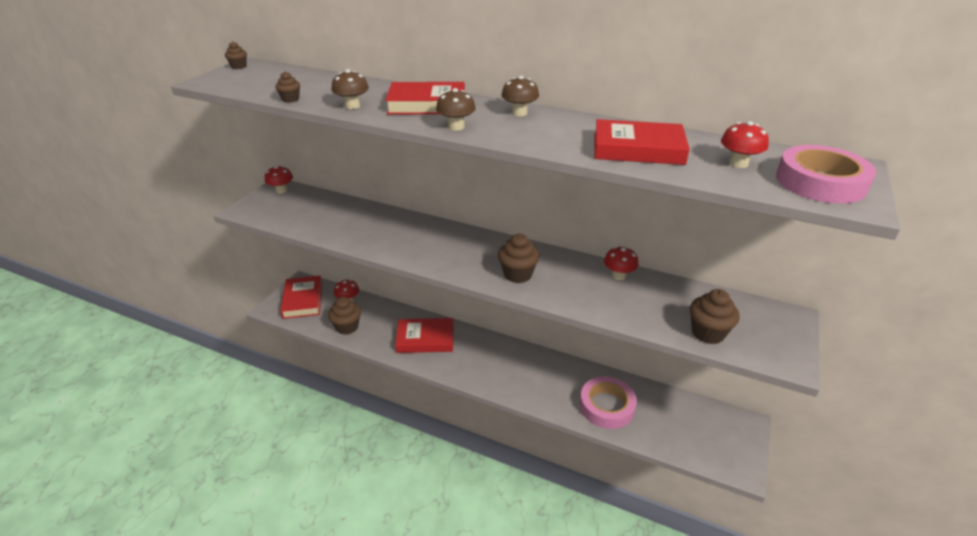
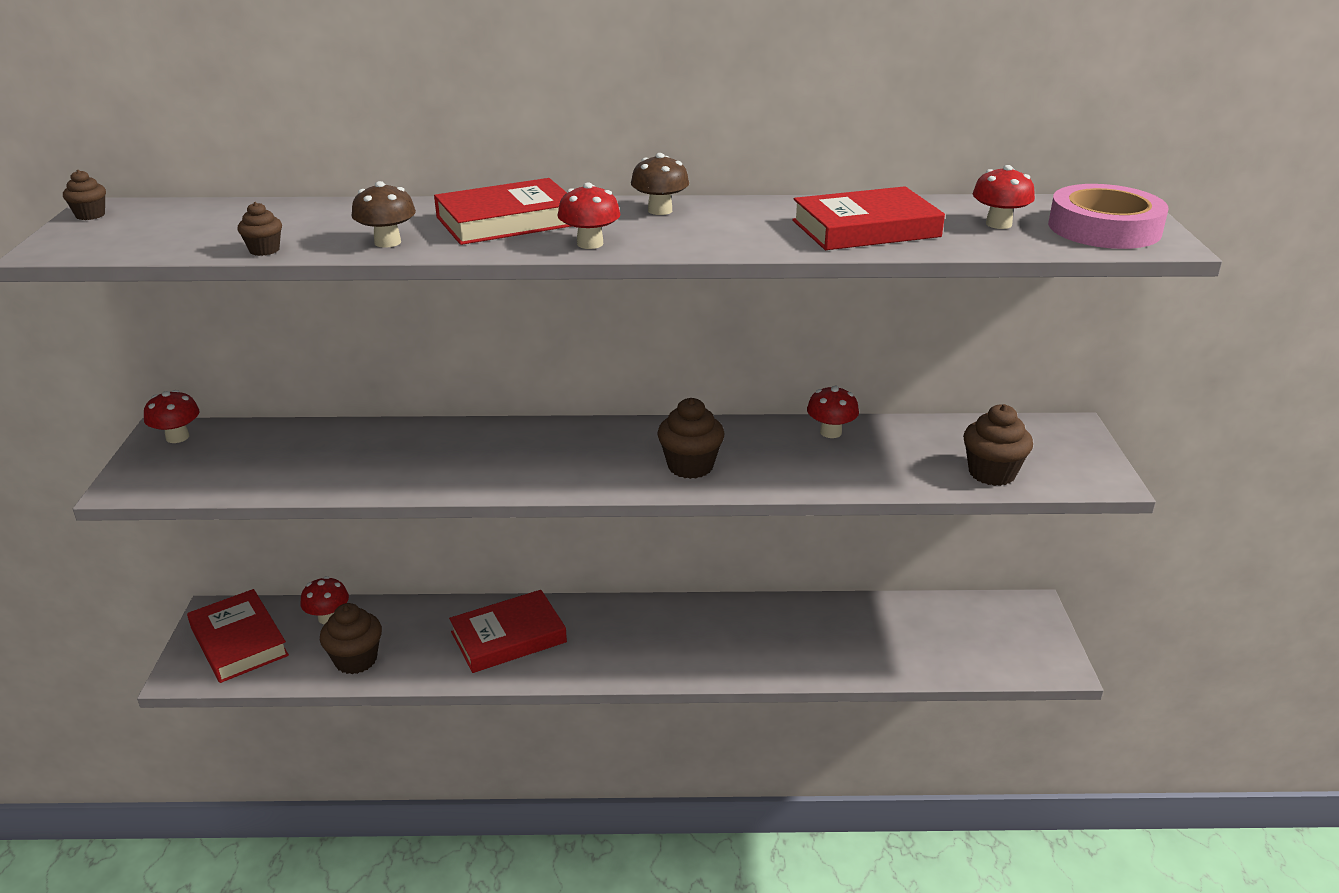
camera: 25 degrees left, 5 degrees down
brown mushroom [436,88,476,131] -> red mushroom [557,182,620,249]
pink tape [580,377,637,429] -> none

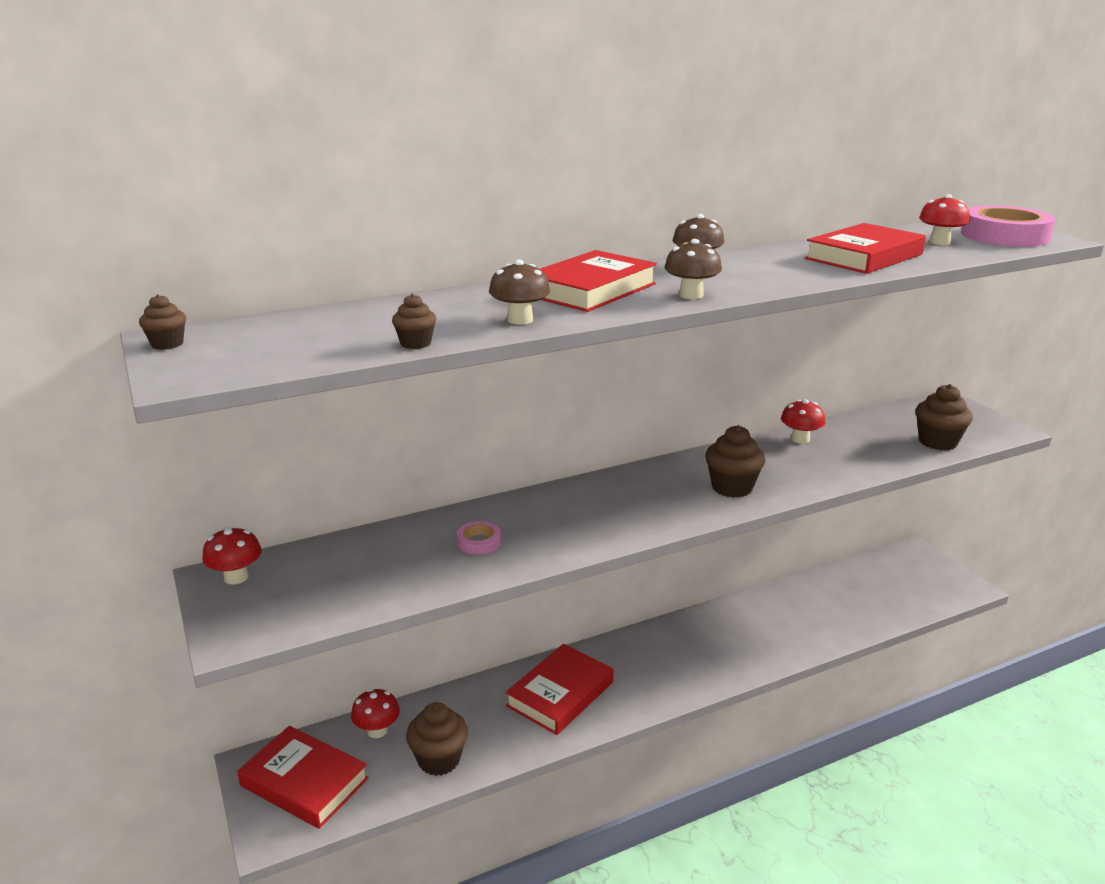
camera: 25 degrees left, 5 degrees down
red mushroom [557,182,620,249] -> brown mushroom [665,239,722,299]
none -> pink tape [457,521,501,555]

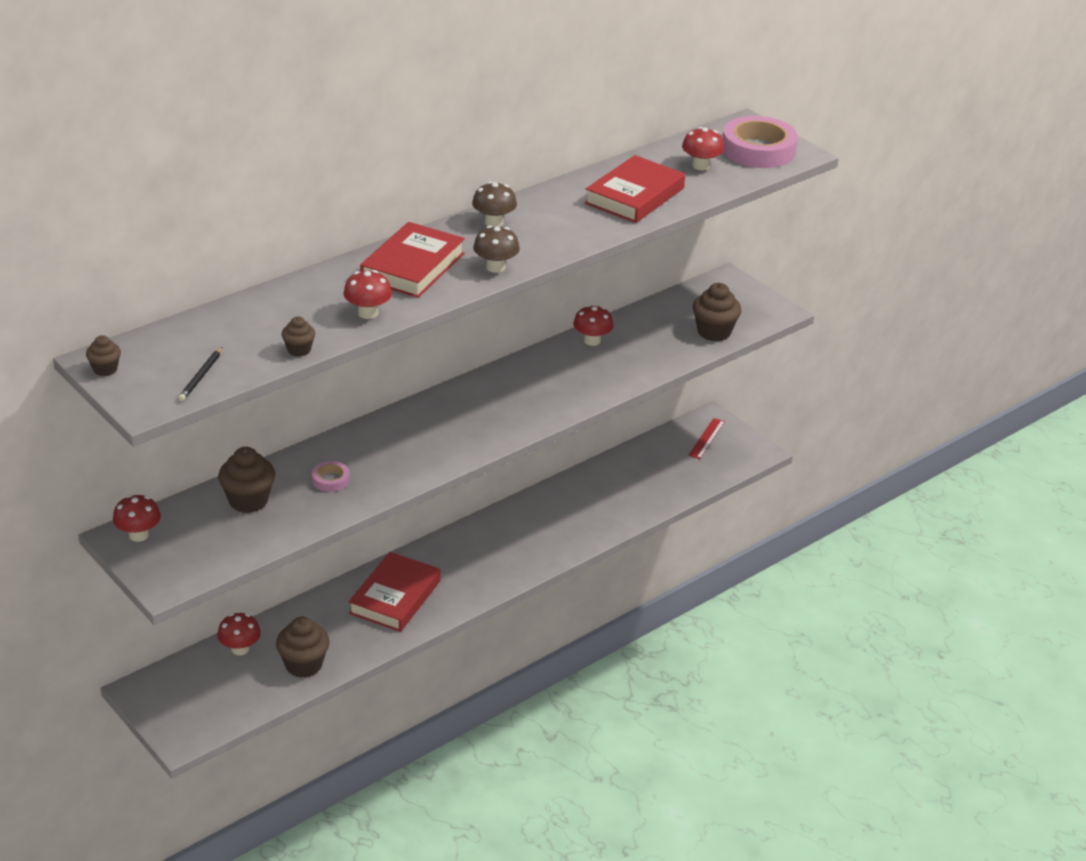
camera: 15 degrees left, 10 degrees up
red book [237,726,369,829] -> none
brown mushroom [489,260,550,325] -> red mushroom [343,270,392,319]
brown cupcake [705,425,765,498] -> brown cupcake moved to [218,447,275,513]
none -> black pencil [178,347,222,401]
none -> red ruler [688,418,725,459]

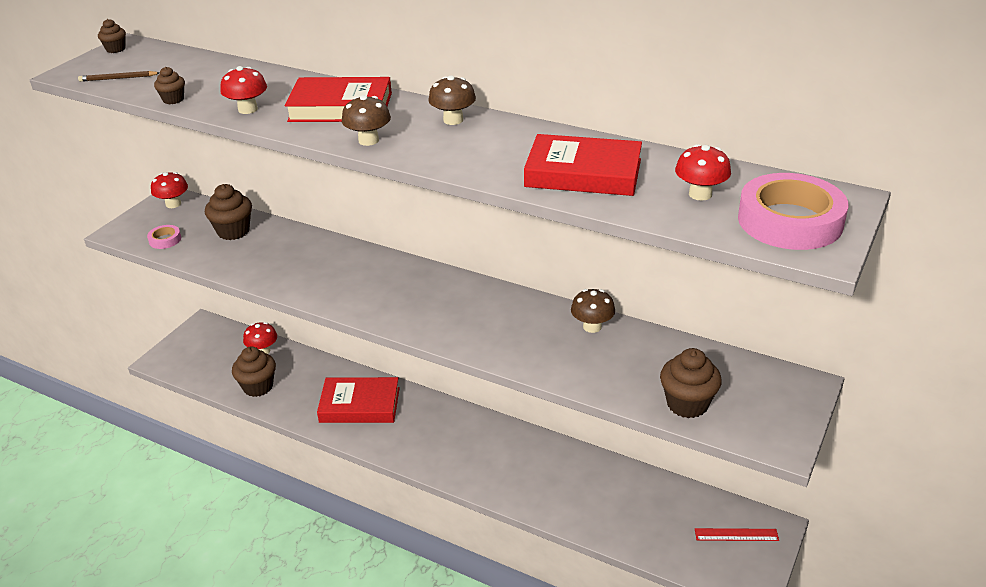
camera: 70 degrees right, 0 degrees up
black pencil [178,347,222,401] -> brown pencil [78,71,160,82]
pink tape [312,461,350,492] -> pink tape moved to [147,225,181,249]
red mushroom [573,305,614,346] -> brown mushroom [571,289,615,333]

